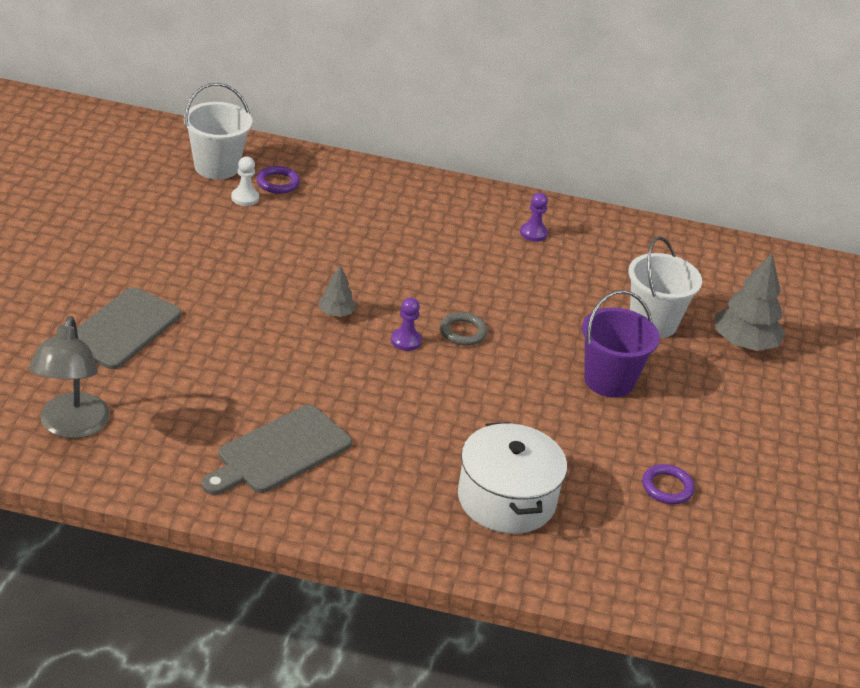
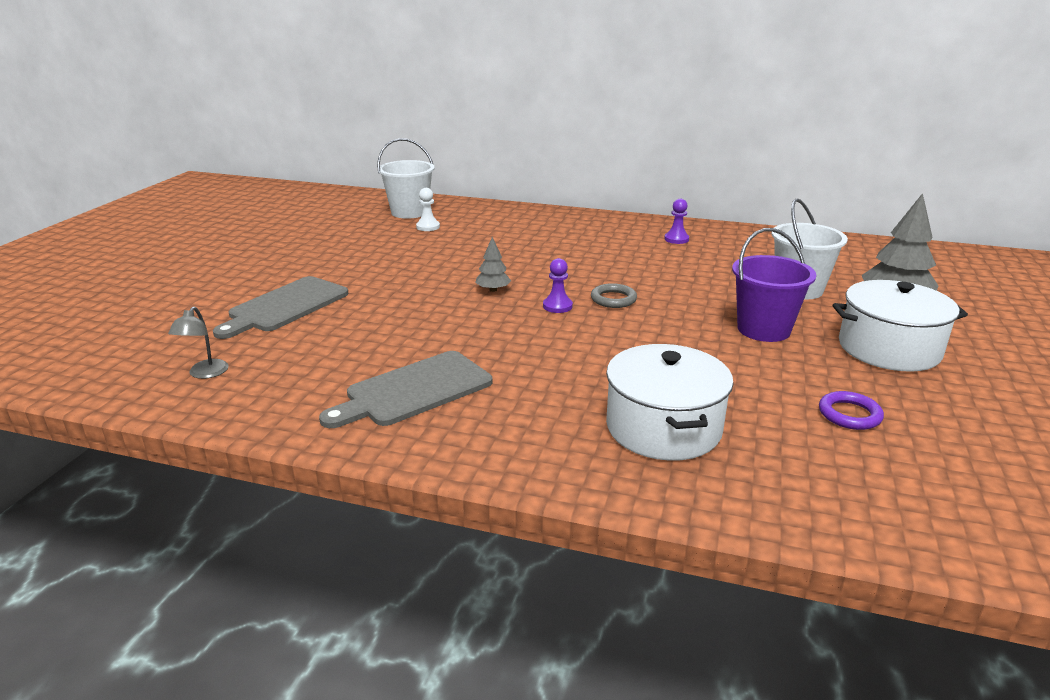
camera: 10 degrees right, 10 degrees down
grey lamp [29,316,110,438] -> grey lamp [168,306,229,379], size x0.53
purple ring [257,166,300,194] -> none
none -> white pot [833,280,968,372]

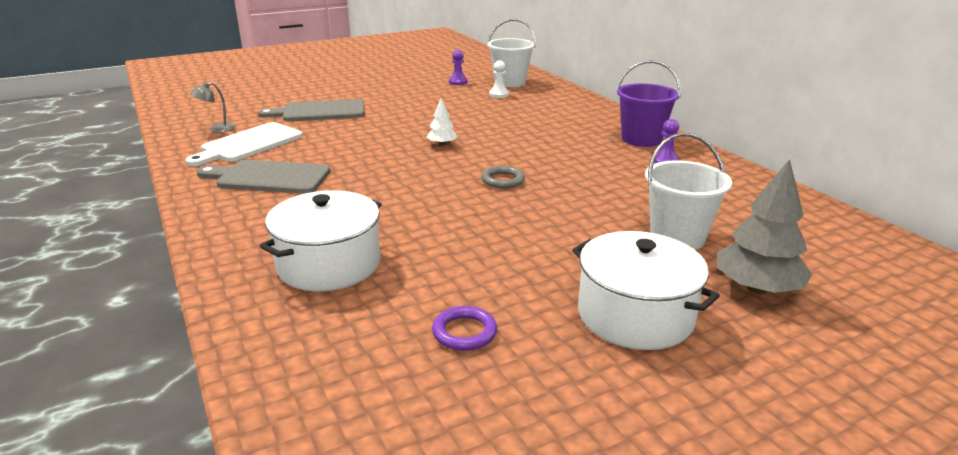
camera: 45 degrees right, 0 degrees up
grey tree [475,237,511,292] -> white tree [427,98,457,146]
purple pawn [543,258,573,313] -> purple pawn moved to [449,50,468,85]
purple bucket [732,228,816,342] -> purple bucket moved to [616,60,681,147]
none -> white cutting board [186,122,303,166]

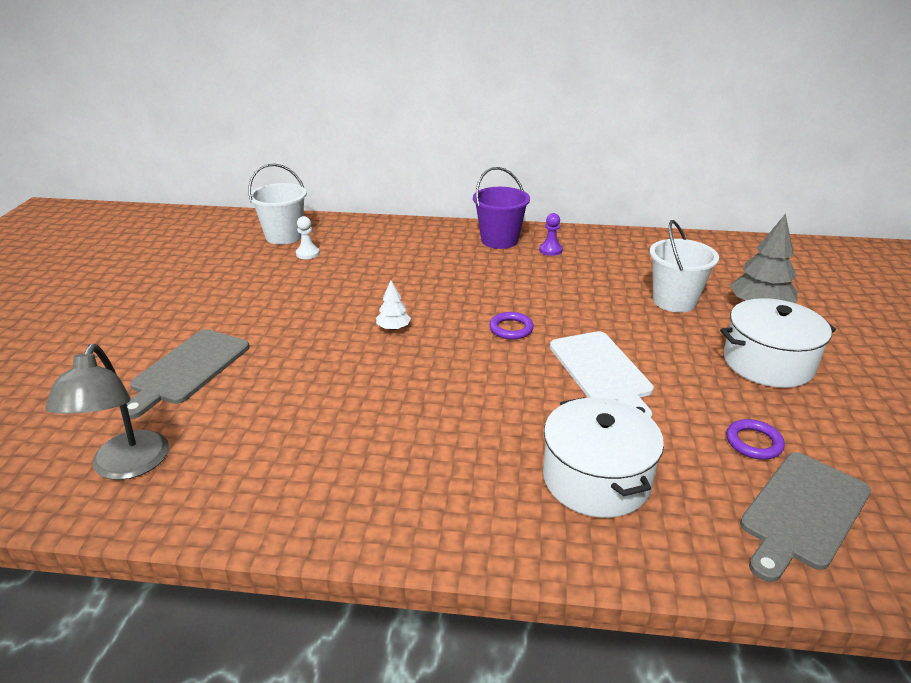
camera: 55 degrees left, 5 degrees up
white cutting board [186,122,303,166] -> white cutting board moved to [550,331,654,418]
grey lamp [190,82,235,132] -> grey lamp [45,344,169,480], size x1.89
grey cutting board [197,160,331,194] -> grey cutting board moved to [740,452,871,582]
purple pawn [449,50,468,85] -> none
grey ring [481,165,525,189] -> purple ring [489,312,534,340]

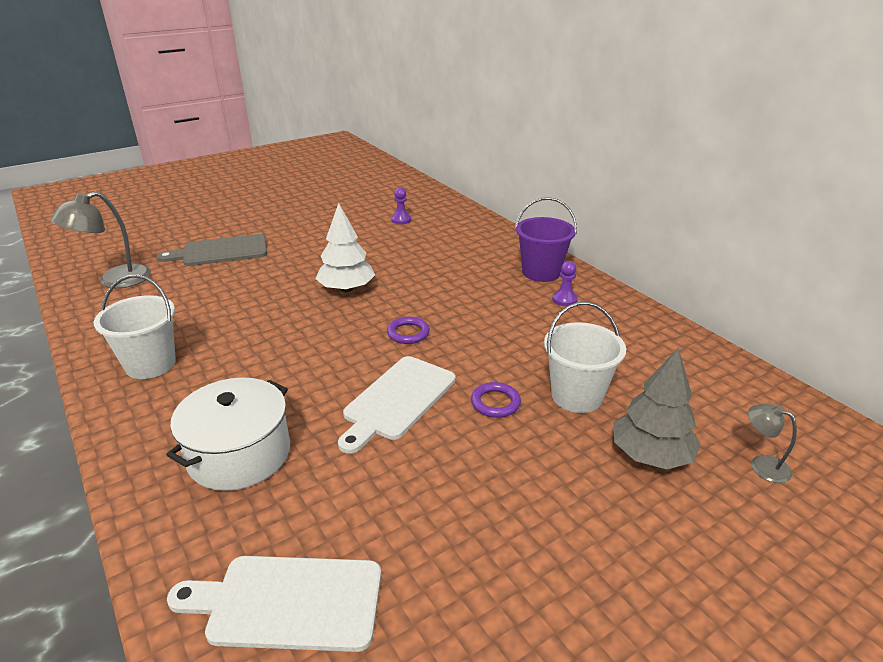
camera: 50 degrees right, 0 degrees up
white bucket [248,164,307,245] -> white bucket moved to [94,275,176,379]
white pawn [296,216,320,259] -> purple pawn [391,187,411,224]
white tree [376,280,411,330] -> white tree [316,203,375,292], size x1.90
white pot [720,298,836,388] -> none
purple ring [726,419,785,460] -> purple ring moved to [471,382,521,418]
grey cutting board [740,452,871,582] -> white cutting board [167,556,381,652]
none -> grey lamp [748,403,797,483]

